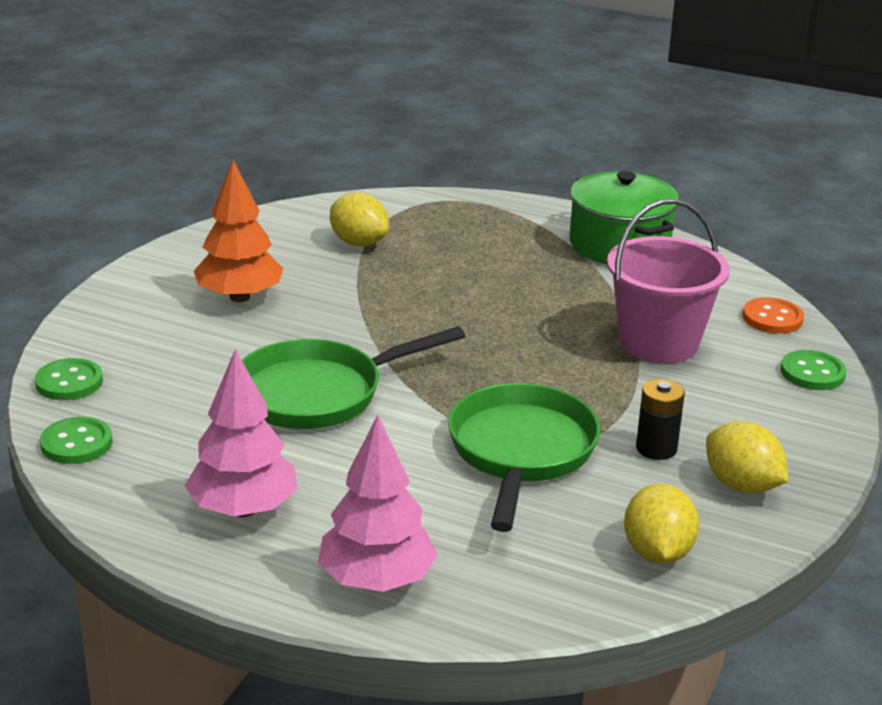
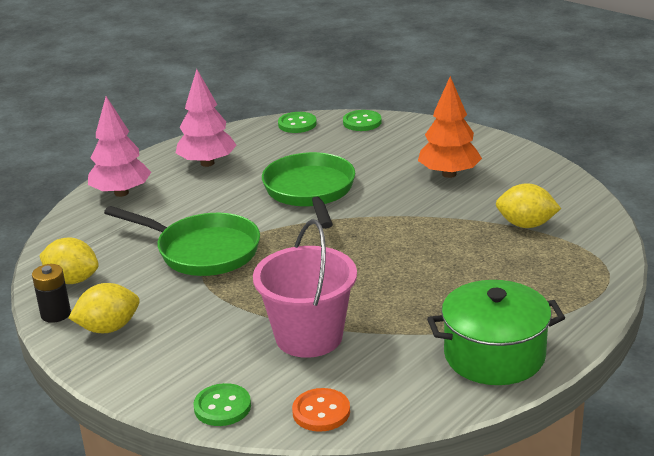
camera: 110 degrees right, 0 degrees up
yellow lemon [330,192,389,247] -> yellow lemon turned 45 degrees clockwise [496,183,561,228]
black battery [636,379,685,460] -> black battery moved to [32,264,71,323]

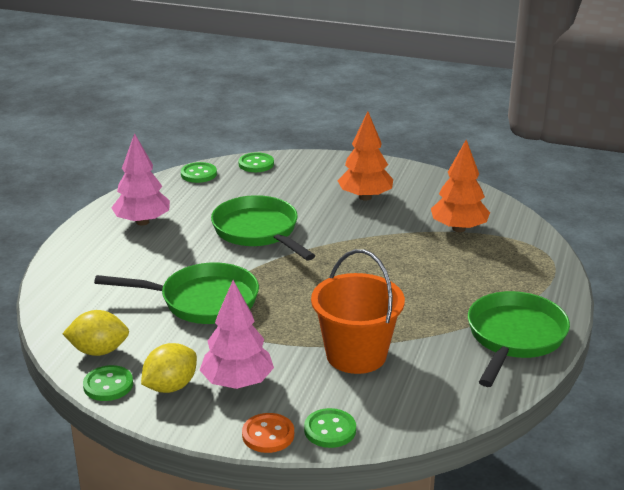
camera: 25 degrees left, 0 degrees up
black battery [32,264,71,323] -> green button [83,365,133,401]
pink tree [88,96,151,197] -> pink tree moved to [200,280,274,389]
pink bucket [253,219,357,358] -> orange bucket [311,249,405,374]
orange button [292,388,350,432] -> orange button moved to [242,413,294,453]
green pot [427,280,565,385] -> green pan [468,291,570,387]
yellow lemon [496,183,561,228] -> orange tree [431,140,490,232]

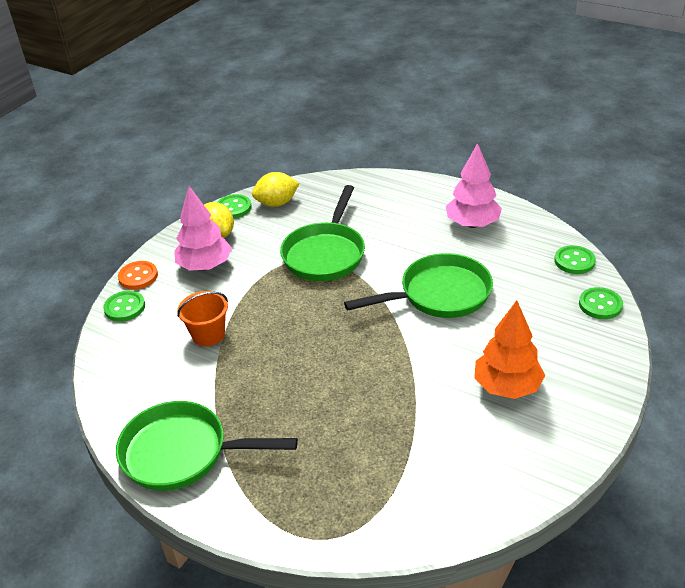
camera: 105 degrees right, 10 degrees up
yellow lemon [62,310,129,356] -> yellow lemon turned 60 degrees clockwise [252,172,300,207]
orange bucket [311,249,405,374] -> orange bucket [177,291,228,346], size x0.61
orange tree [431,140,490,232] -> none
green pan [468,291,570,387] -> green pan turned 150 degrees clockwise [116,401,298,491]

